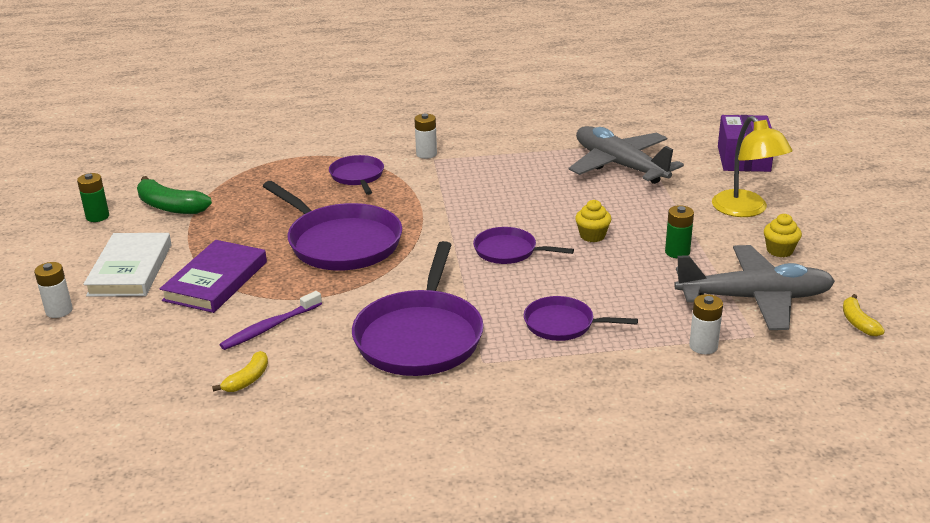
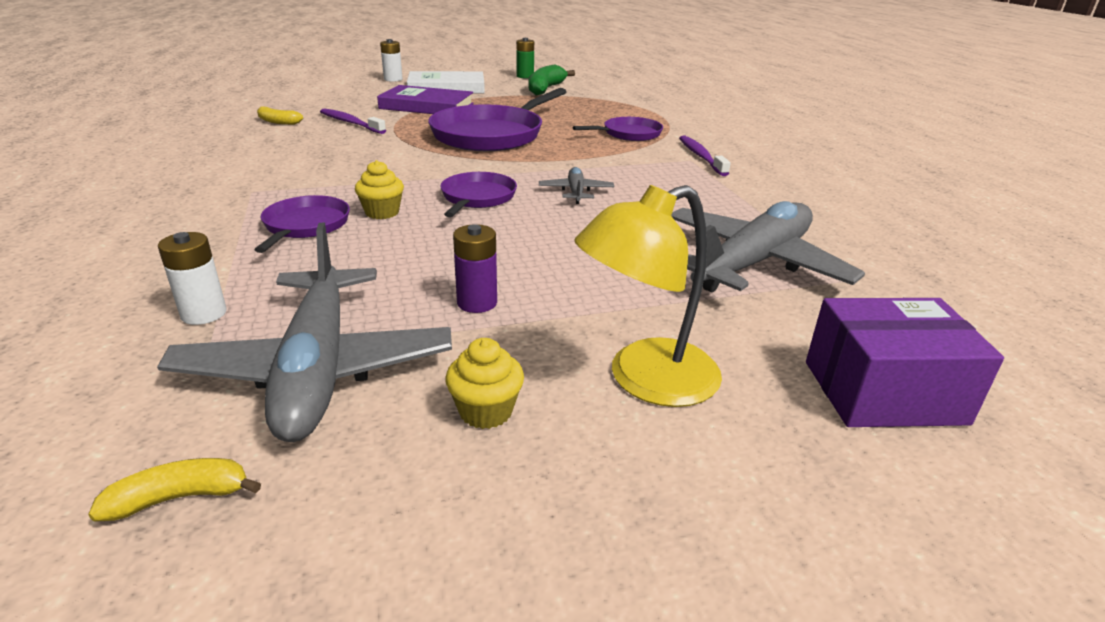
camera: 80 degrees right, 0 degrees up
purple pan [352,241,484,376] -> none
white battery [414,114,437,159] -> purple toothbrush [679,135,731,176]
yellow cupcake [575,200,611,242] -> yellow cupcake moved to [355,160,404,219]
green battery [665,205,694,258] -> purple battery [453,224,497,313]
none -> grey plane [539,167,614,204]

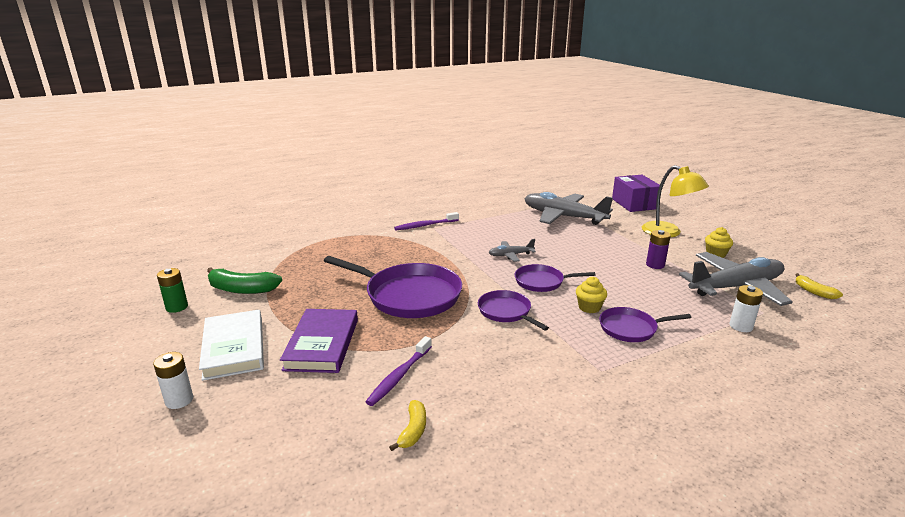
camera: 100 degrees left, 5 degrees down
purple pan [573,117,663,141] -> purple pan moved to [478,290,549,331]

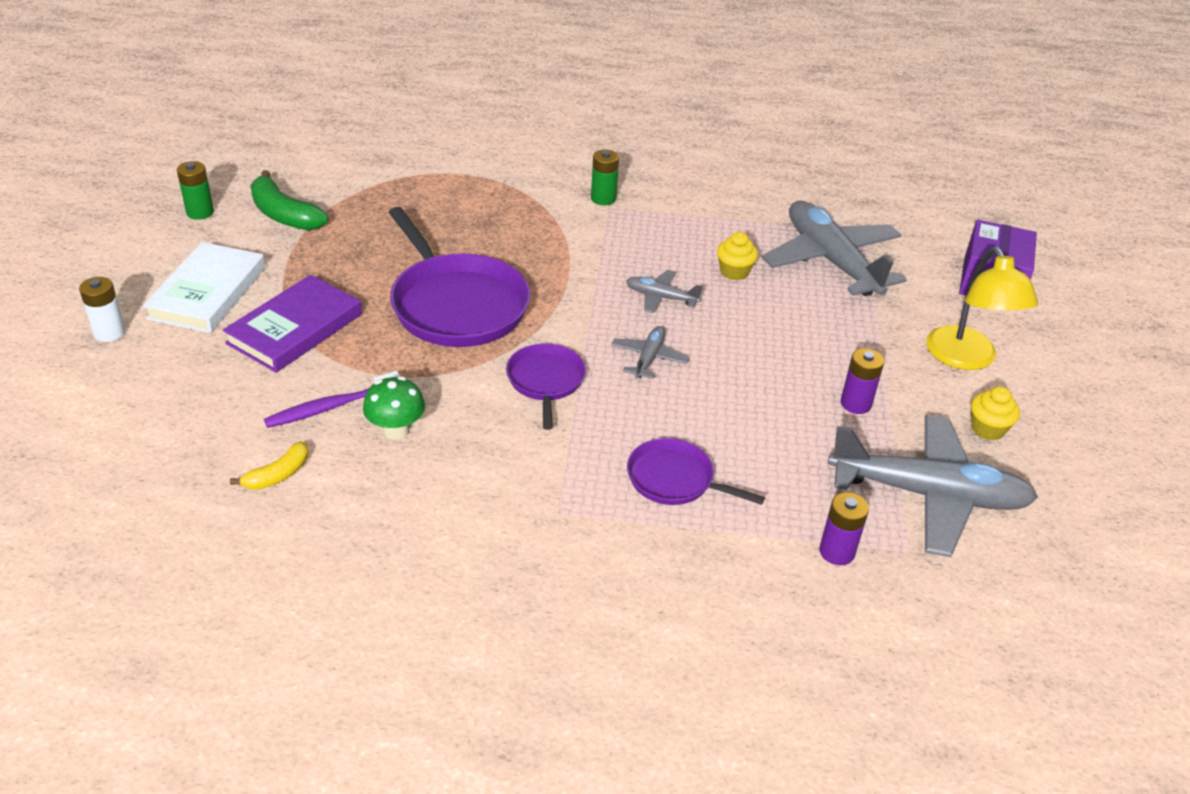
camera: 30 degrees right, 15 degrees up
purple toothbrush [394,212,459,231] -> green battery [591,150,619,205]
purple pan [515,264,595,292] -> grey plane [611,326,689,379]
yellow cupcake [576,277,607,313] -> yellow cupcake moved to [717,232,758,280]
white battery [730,285,763,332] -> purple battery [819,492,869,565]
yellow banana [795,273,843,299] -> none
none -> green mushroom [363,376,425,440]

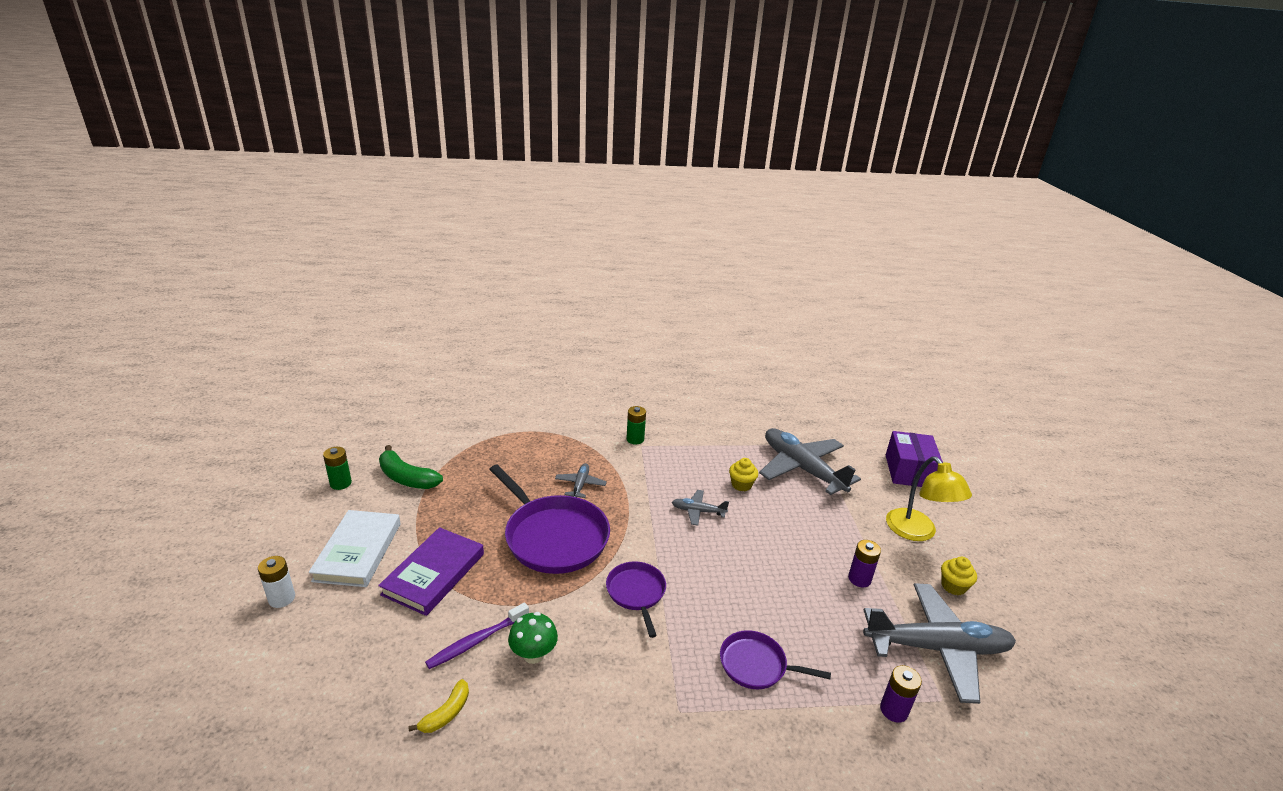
camera: 10 degrees left, 10 degrees down
grey plane [611,326,689,379] -> grey plane moved to [555,463,607,498]

